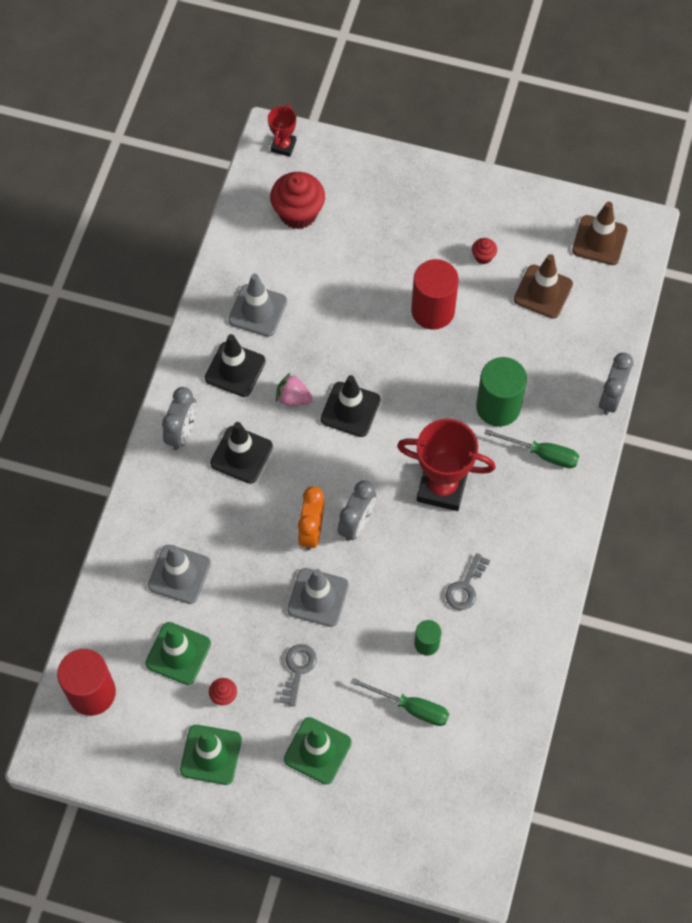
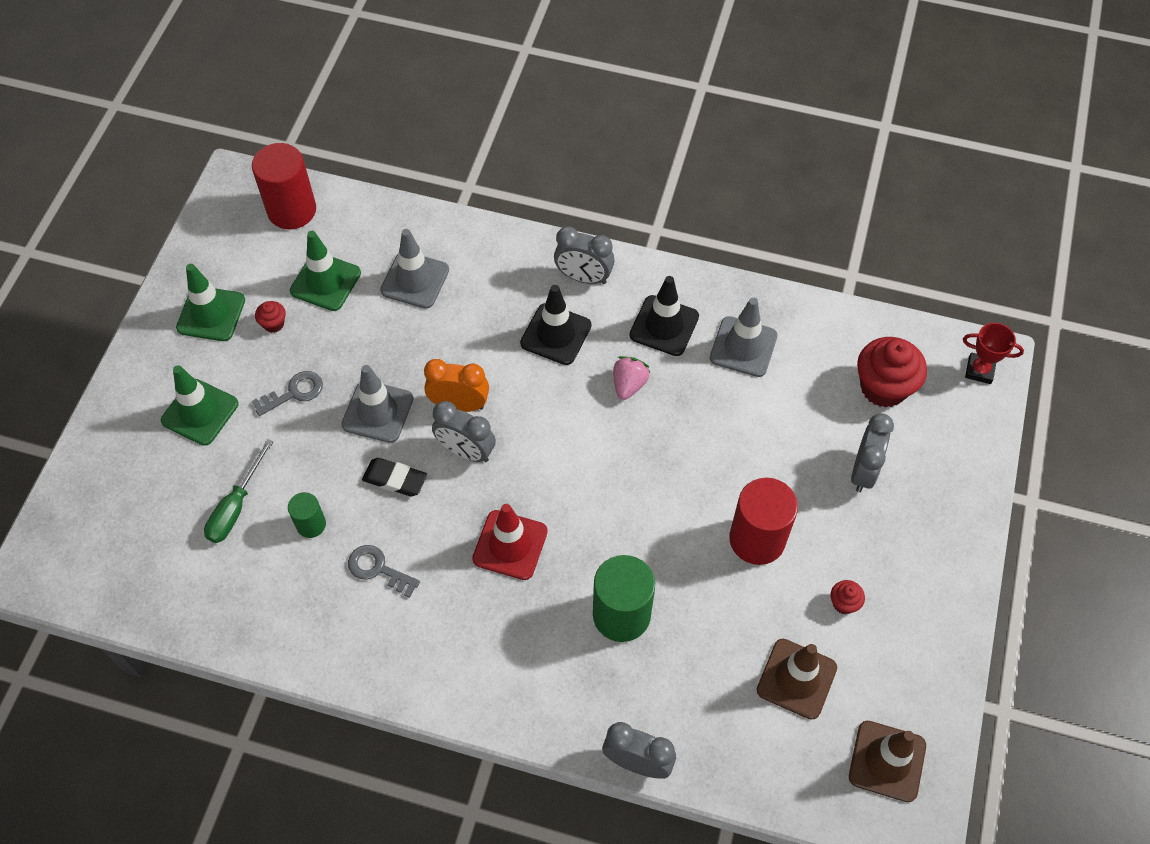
camera: 90 degrees right, 5 degrees down
grey key [279,644,317,707] -> grey key turned 45 degrees counterclockwise [252,371,323,416]
black traffic cone [321,375,381,437] -> none
red trophy [397,419,496,511] -> red traffic cone [472,504,548,580]
green screwdriver [484,429,579,468] -> none
none -> black eraser [362,458,427,496]
none -> grey clock [851,413,894,492]

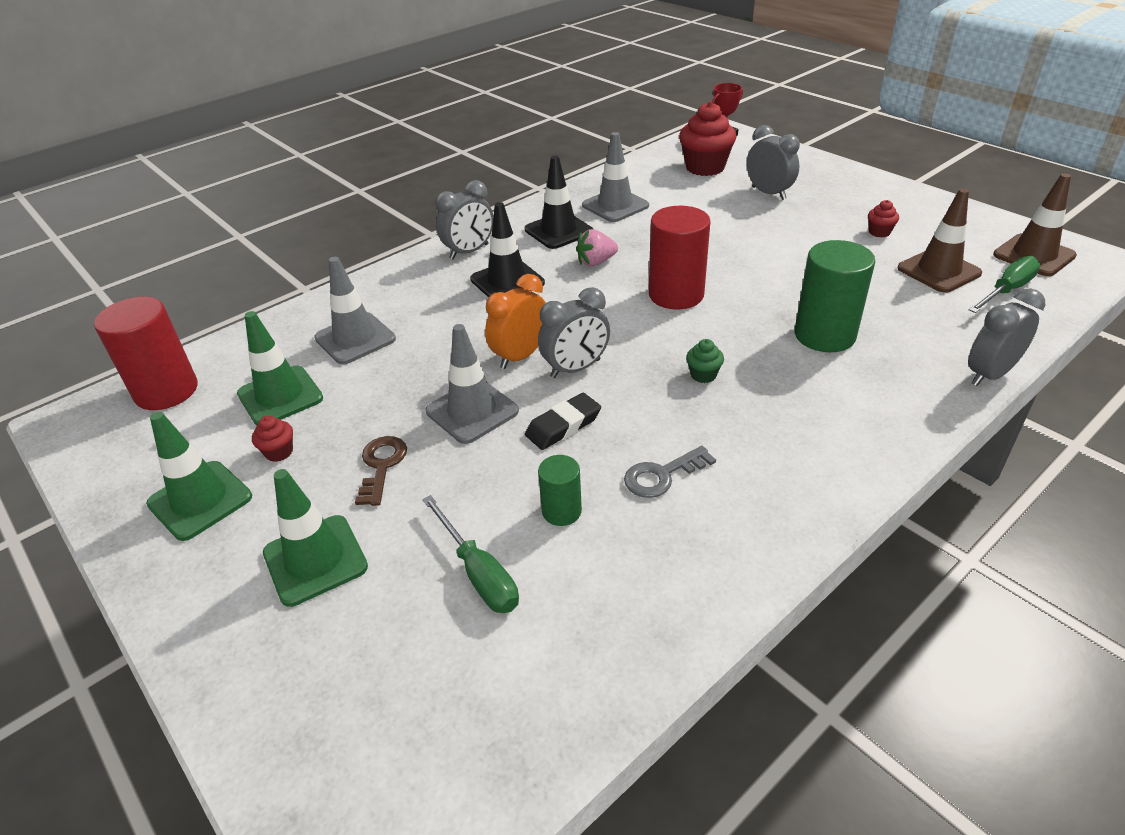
camera: 55 degrees left, 20 degrees down
grey key [252,371,323,416] -> brown key [355,436,407,506]
red traffic cone [472,504,548,580] -> green cupcake [686,339,724,383]
pink strawberry [613,356,650,400] -> pink strawberry turned 75 degrees counterclockwise [576,229,618,266]
red cylinder [729,478,798,565] -> red cylinder moved to [649,206,711,310]
none -> green screwdriver [969,256,1041,313]

